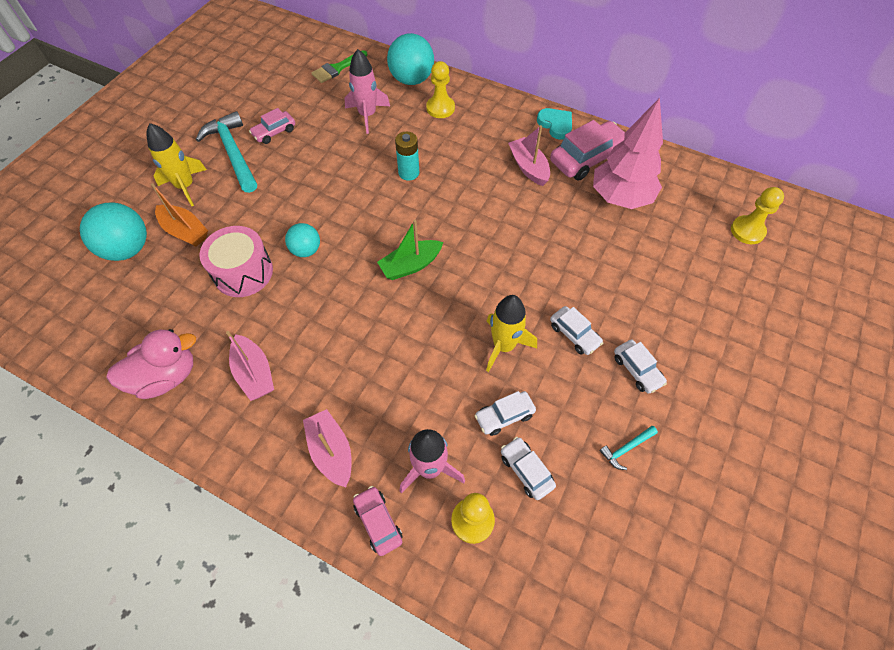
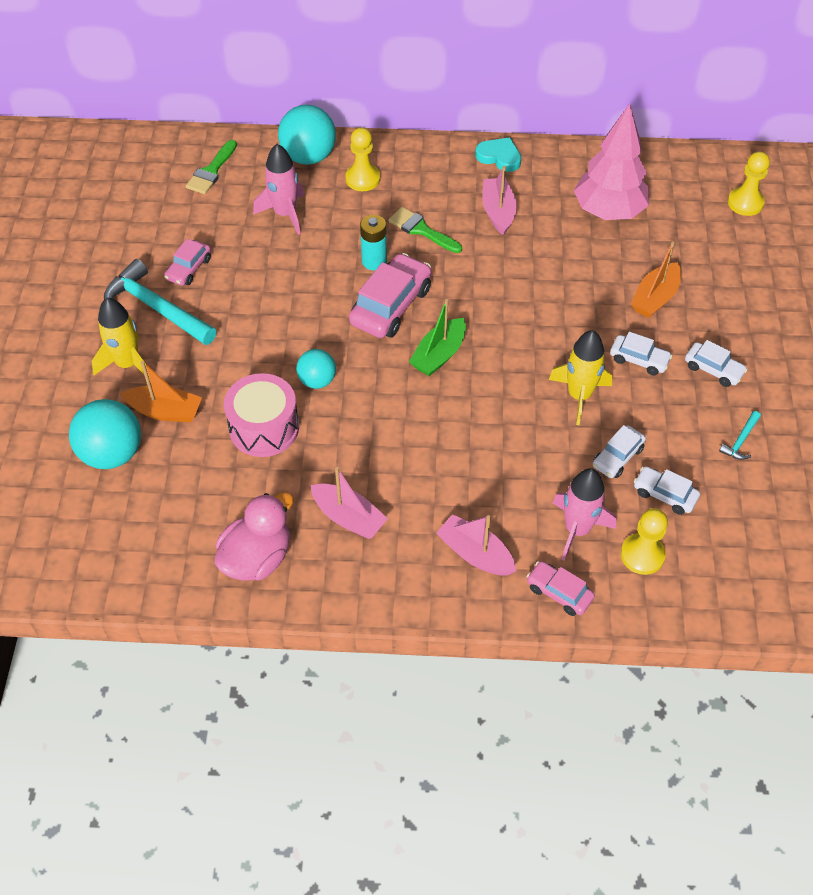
camera: 25 degrees left, 5 degrees down
pink boat [508,125,550,186] -> pink boat turned 45 degrees clockwise [482,166,517,235]
pink car [550,120,625,181] -> pink car moved to [349,253,431,338]
none -> green brush [388,207,462,253]
none -> orange boat [631,241,681,318]

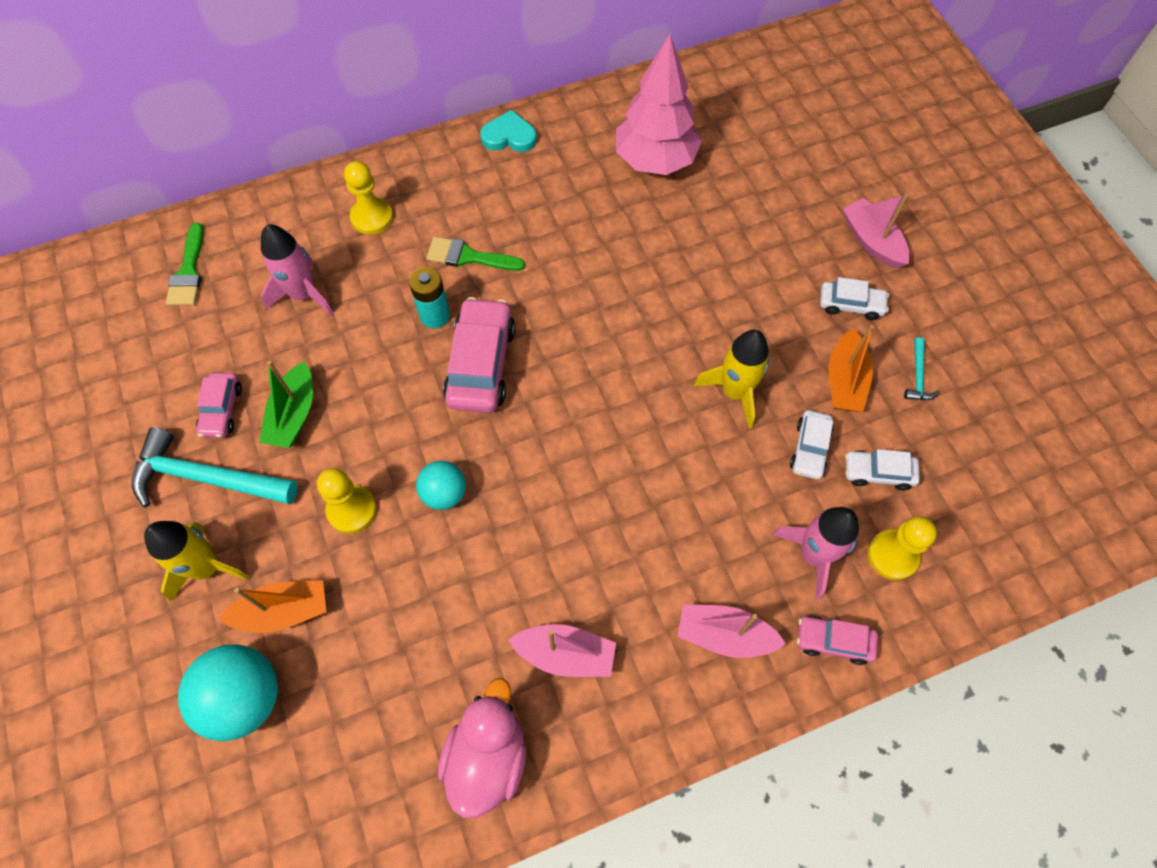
camera: 25 degrees left, 10 degrees up
pink drum [224,373,299,457] -> none
turquoise ball [278,105,336,165] -> none
green boat [409,299,466,376] -> green boat moved to [259,361,313,448]
pink boat [482,166,517,235] -> pink boat moved to [843,194,910,269]
white car [610,332,672,376] -> none
orange boat [631,241,681,318] -> orange boat moved to [829,325,874,412]
yellow pawn [728,151,770,216] -> yellow pawn moved to [317,468,376,533]

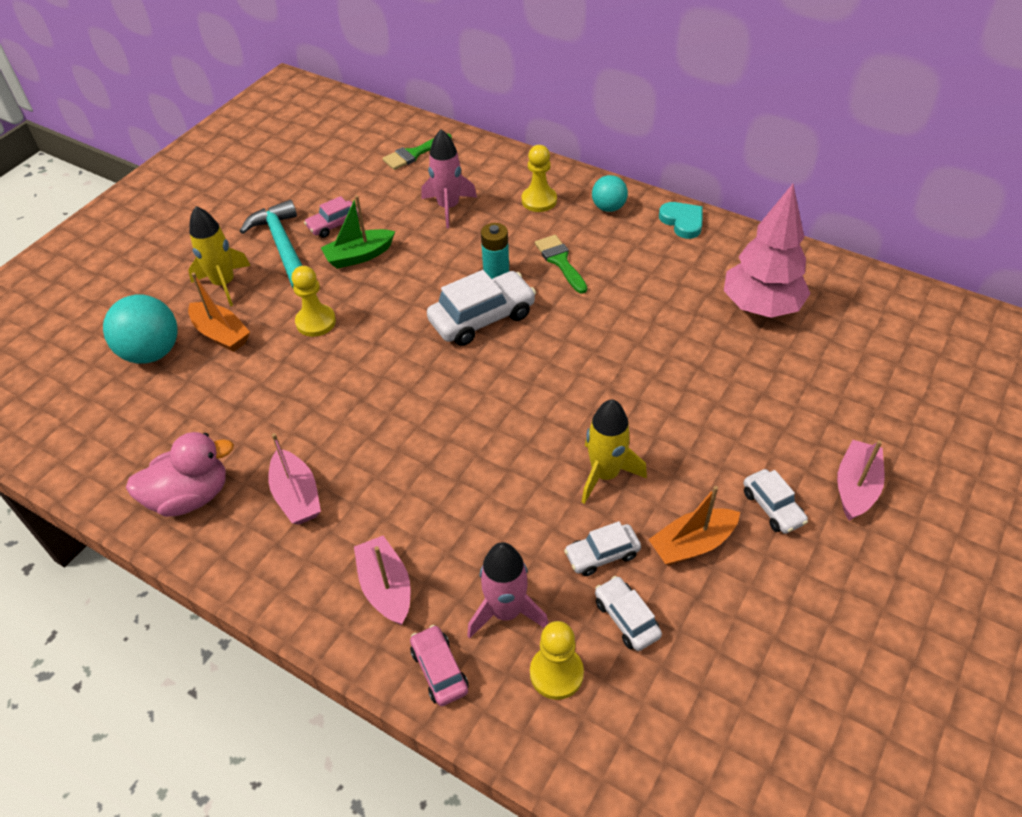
camera: 55 degrees right, 15 degrees down
turquoise ball [416,461,466,510] -> turquoise ball moved to [592,175,628,212]
pink car [443,297,515,413] -> white car [427,270,536,346]
turquoise hammer [904,337,940,400] -> none

